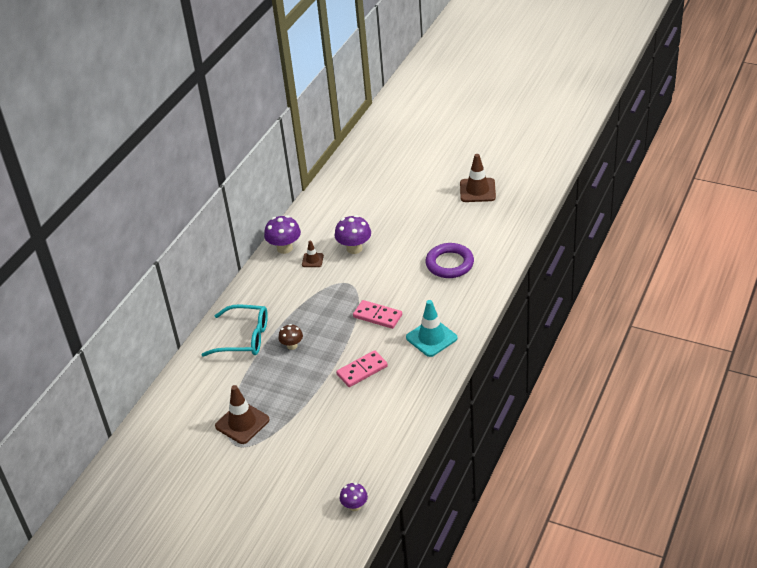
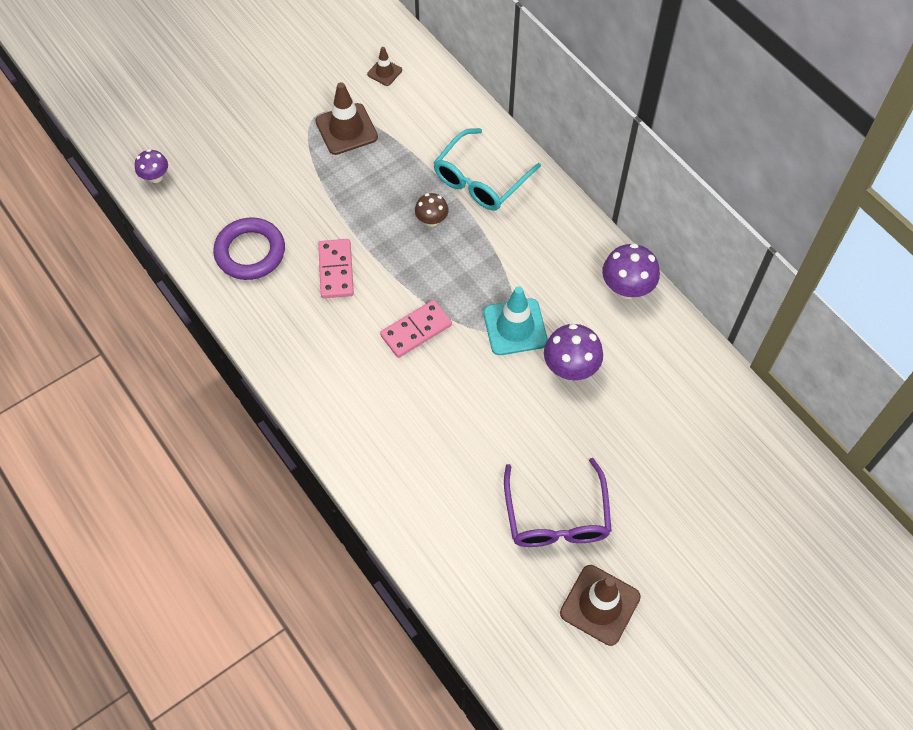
camera: 115 degrees right, 20 degrees up
brown traffic cone [302,240,324,267] -> brown traffic cone moved to [367,47,402,86]
turquoise traffic cone [406,300,458,357] -> turquoise traffic cone moved to [483,286,548,355]
purple ring [426,243,474,278] -> purple ring moved to [213,217,285,280]
none -> purple glasses [504,458,612,547]

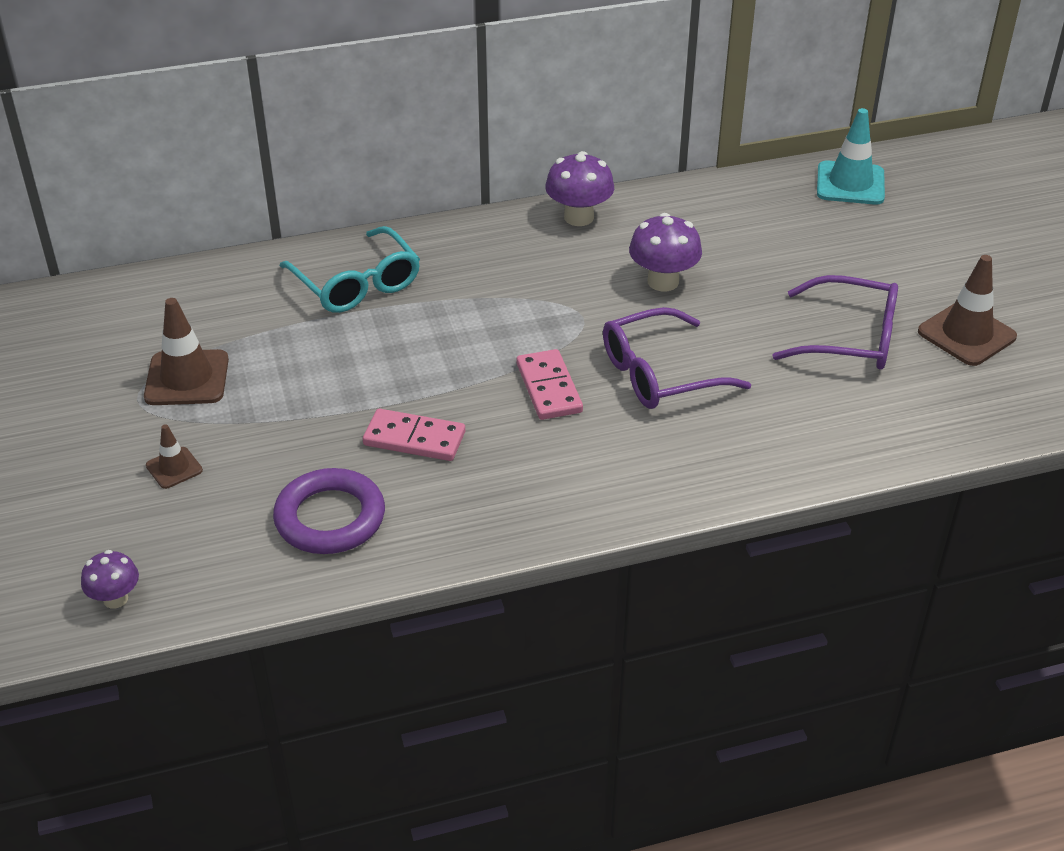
camera: 70 degrees left, 20 degrees down
brown traffic cone [367,47,402,86] -> brown traffic cone moved to [146,424,203,489]
brown mushroom [415,193,448,227] -> none
turquoise traffic cone [483,286,548,355] -> turquoise traffic cone moved to [817,108,885,205]
none -> purple glasses [603,307,751,409]

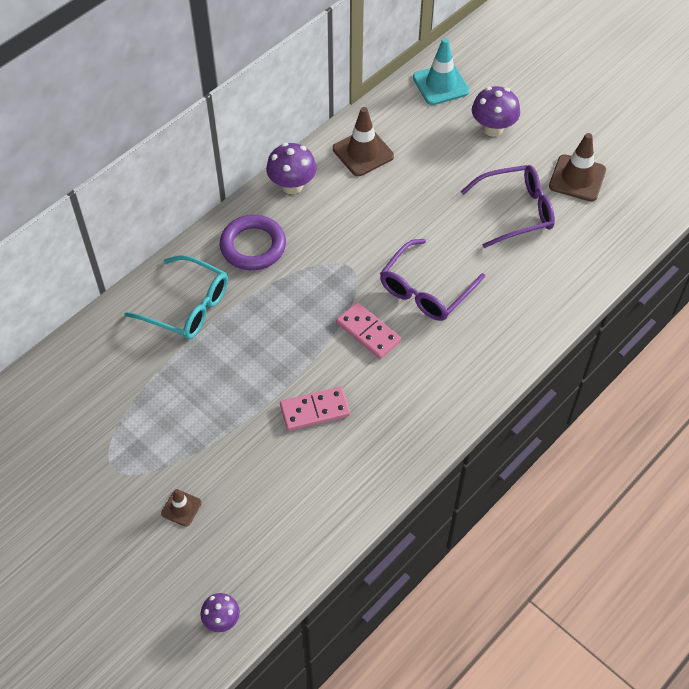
camera: 30 degrees left, 15 degrees up
brown traffic cone [144,298,229,405] -> brown traffic cone moved to [333,107,394,176]
purple ring [273,468,385,554] -> purple ring moved to [220,215,286,270]
purple mushroom [629,213,702,291] -> purple mushroom moved to [472,86,520,137]

